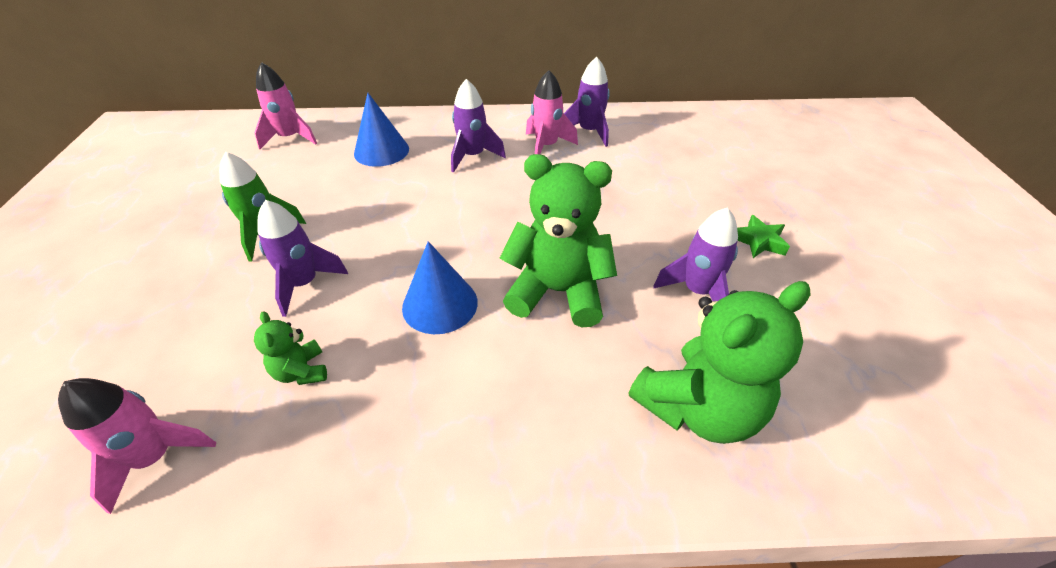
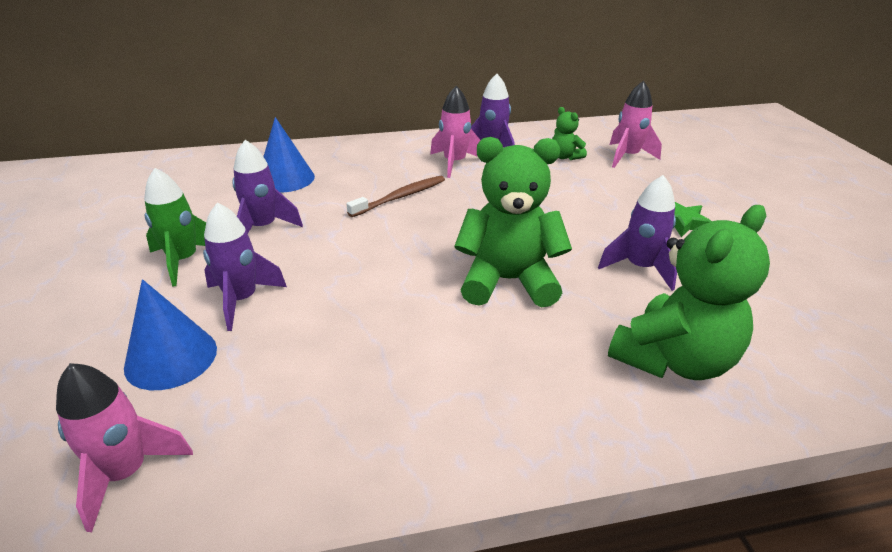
camera: 10 degrees left, 10 degrees down
pink rocket [254,62,317,150] -> pink rocket moved to [610,81,662,168]
green teddy bear [254,311,327,385] -> green teddy bear moved to [552,107,587,160]
blue cone [402,241,478,334] -> blue cone moved to [124,279,217,390]
purple rocket [451,79,506,173] -> purple rocket moved to [232,140,303,234]
none -> brown toothbrush [347,176,445,217]

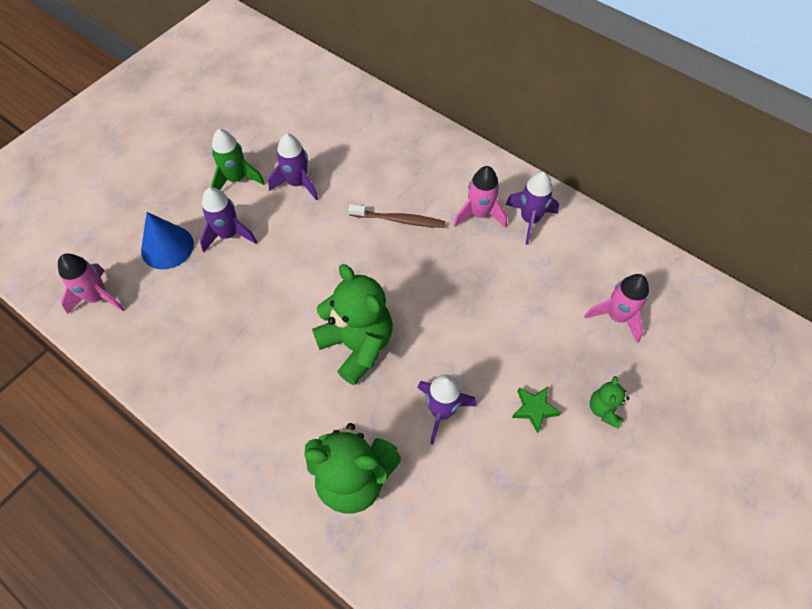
camera: 50 degrees right, 25 degrees up
blue cone [263,117,315,193] -> none
green teddy bear [552,107,587,160] -> green teddy bear moved to [590,376,629,429]

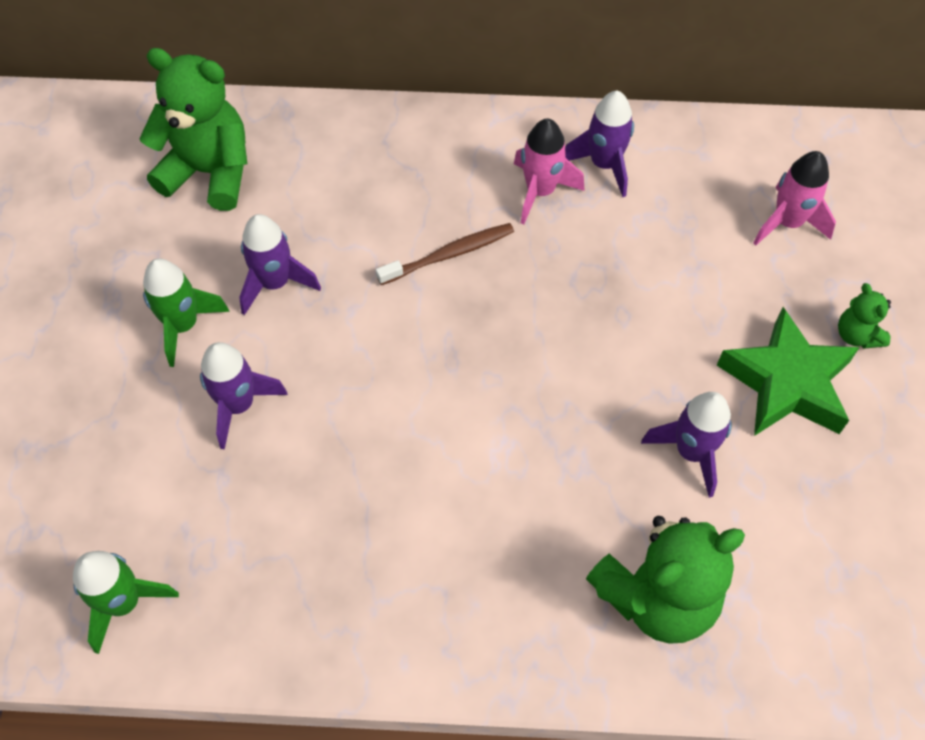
camera: 35 degrees left, 0 degrees up
pink rocket [58,254,125,314] -> green rocket [73,551,179,654]
blue cone [141,212,194,269] -> none
green teddy bear [312,264,393,385] -> green teddy bear moved to [139,48,247,211]
green star [512,387,561,433] -> green star [717,307,860,436], size x2.06

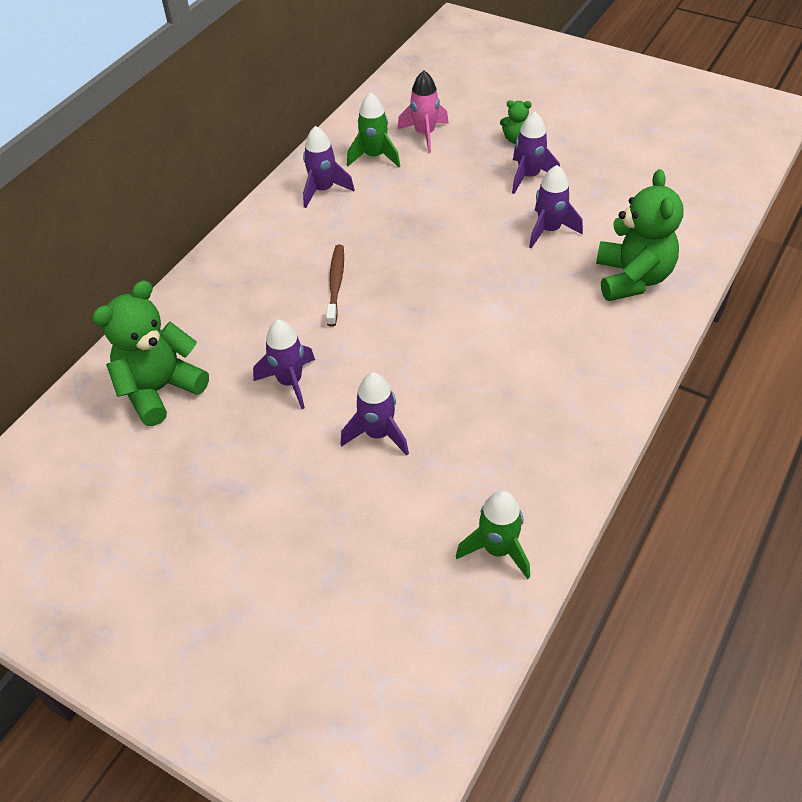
camera: 60 degrees left, 10 degrees down
green rocket [143,259,230,367] -> green rocket moved to [347,92,400,167]
pink rocket [514,118,585,224] -> none
green star [717,307,860,436] -> purple rocket [512,112,560,194]

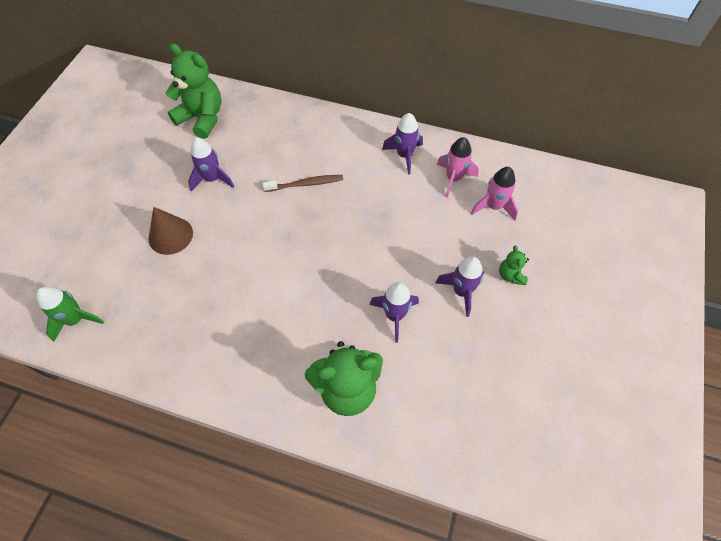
camera: 75 degrees right, 10 degrees up
purple rocket [340,372,409,456] -> brown cone [148,207,193,255]
green rocket [347,92,400,167] -> pink rocket [437,137,479,198]

